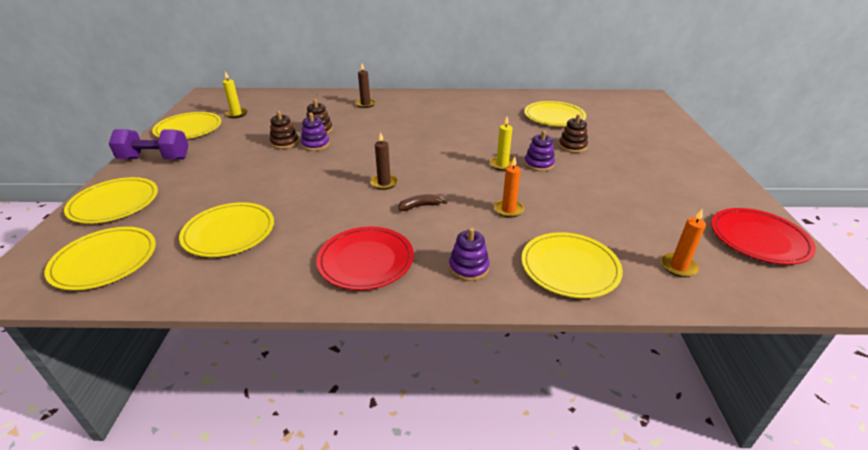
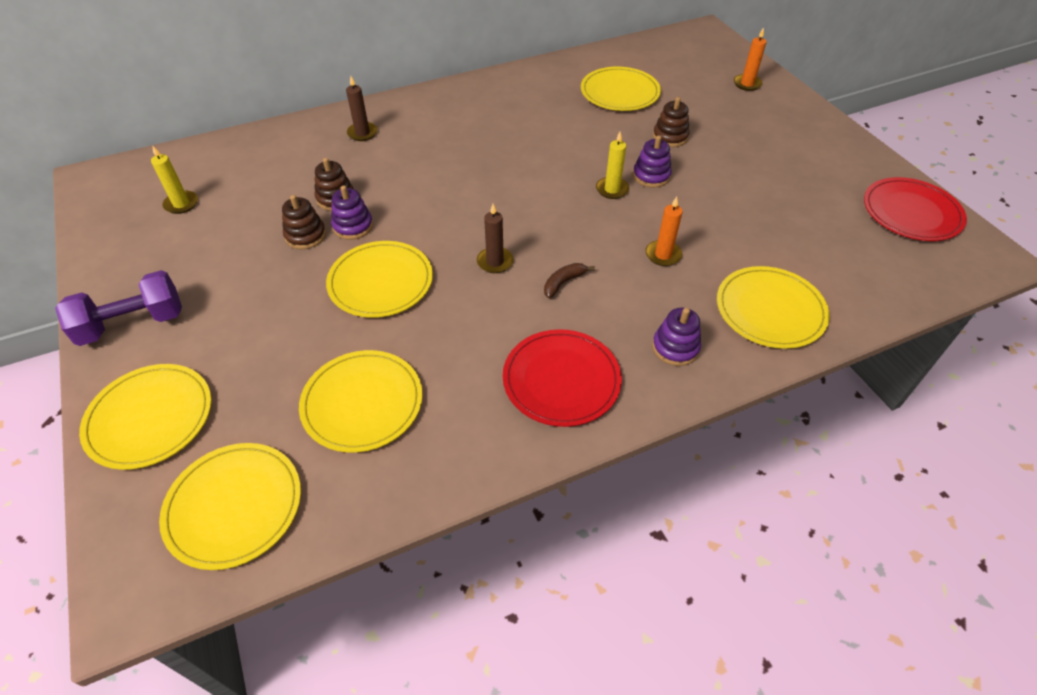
camera: 25 degrees left, 15 degrees up
yellow plate [152,112,221,139] -> yellow plate moved to [326,241,433,318]
orange candle [661,209,706,277] -> orange candle moved to [734,27,767,91]

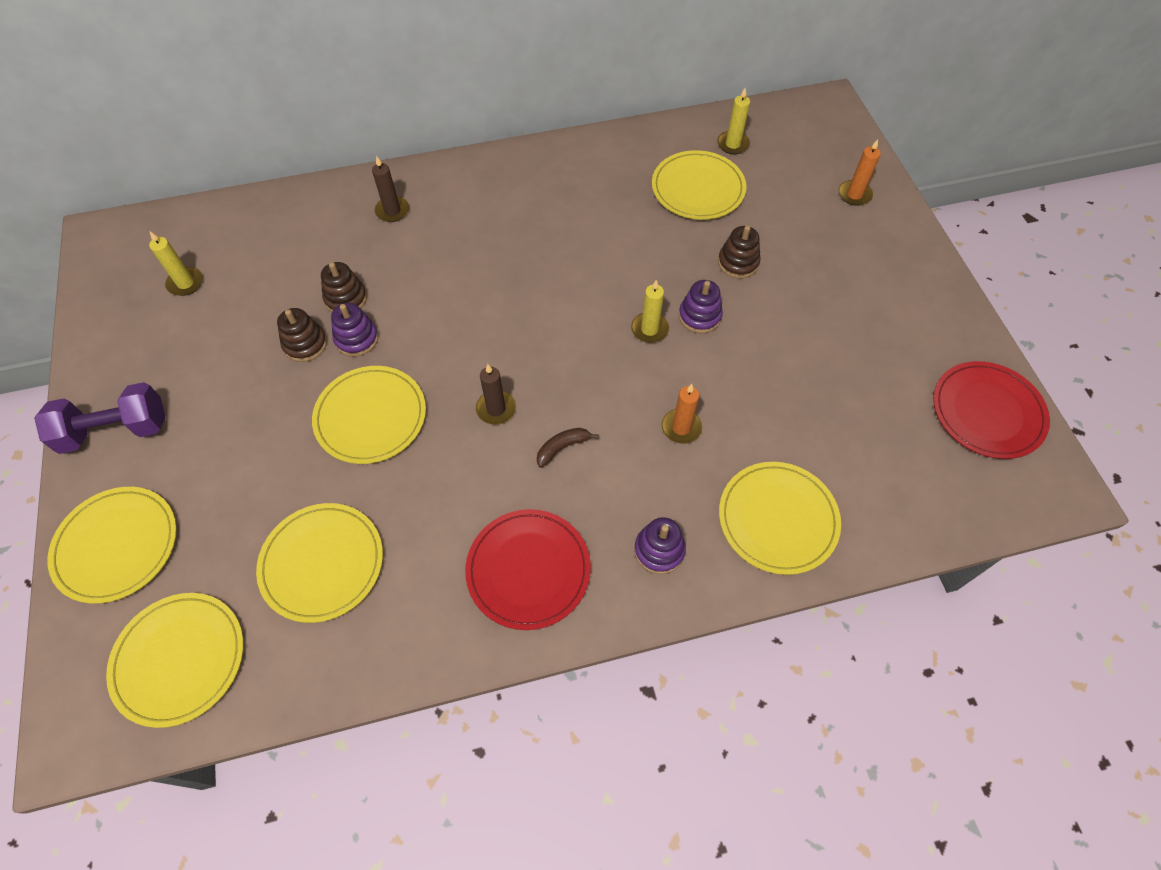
camera: 10 degrees right, 10 degrees up
none -> yellow candle [717,88,750,154]

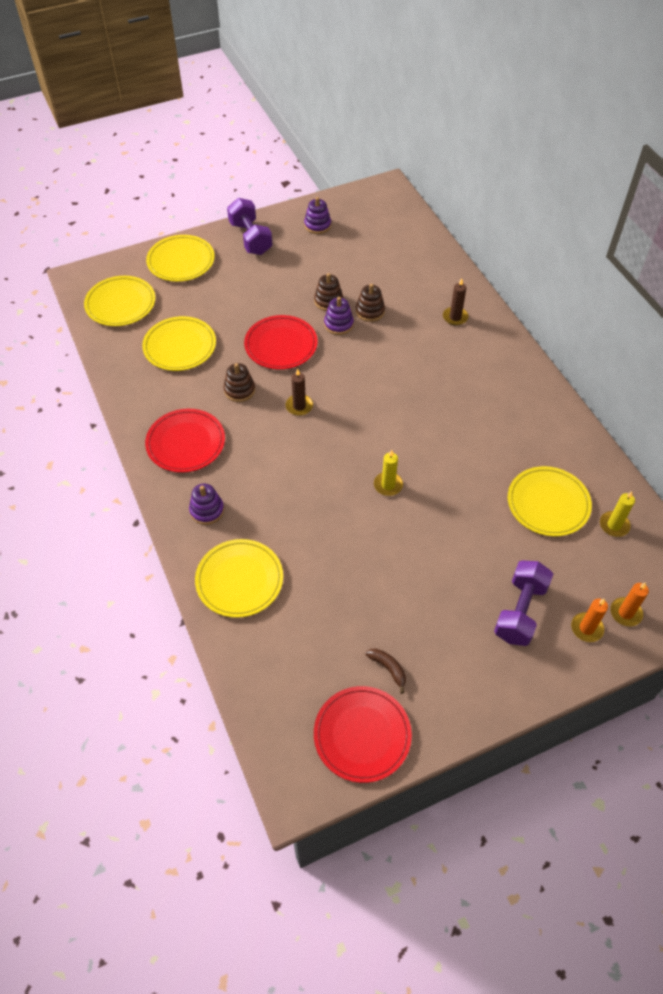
camera: 80 degrees right, 5 degrees down
yellow candle [149,231,203,296] -> none
yellow plate [312,366,426,464] -> red plate [244,315,318,370]
brown banana [537,428,599,468] -> brown banana moved to [365,648,406,694]
orange candle [662,384,702,444] -> orange candle moved to [610,582,649,626]
purple stacking toy [679,280,723,333] -> purple stacking toy moved to [304,197,331,234]
brown stacking toy [718,225,761,278] -> brown stacking toy moved to [224,363,255,402]
none -> purple dumbbell [494,560,553,646]

